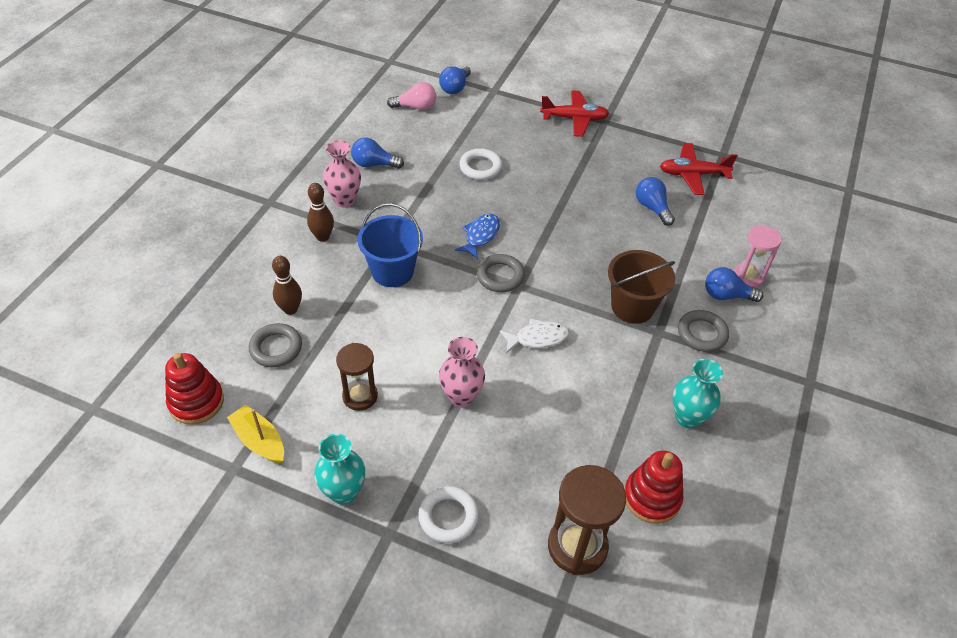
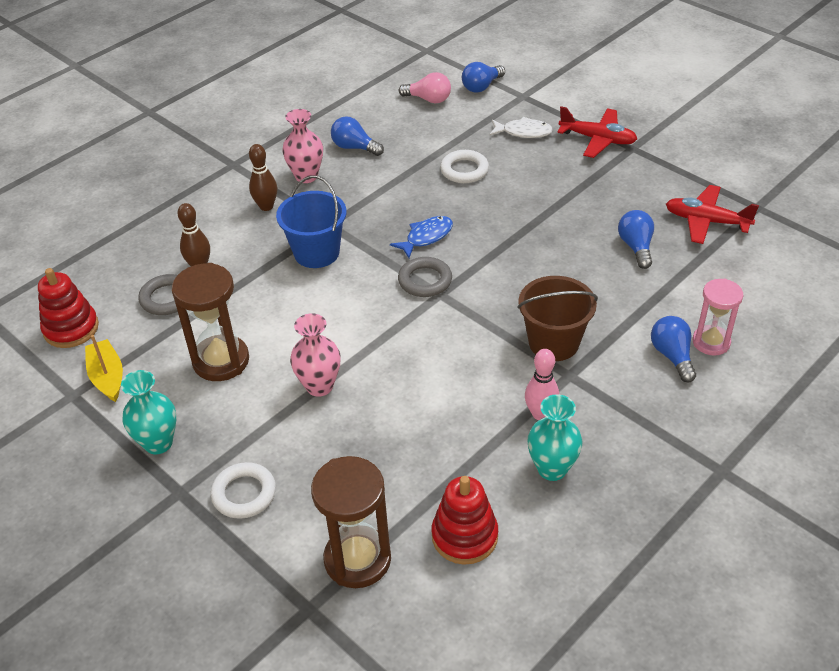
camera: 25 degrees right, 5 degrees down
brown hourglass [336,343,378,411] -> brown hourglass [172,263,249,381], size x1.53
white fish [500,319,569,353] -> white fish moved to [490,117,553,138]
grey ring [678,310,729,352] -> none
blue light bulb [705,267,764,302] -> blue light bulb turned 45 degrees clockwise [651,316,696,382]
none -> pink bowling pin [525,349,559,420]

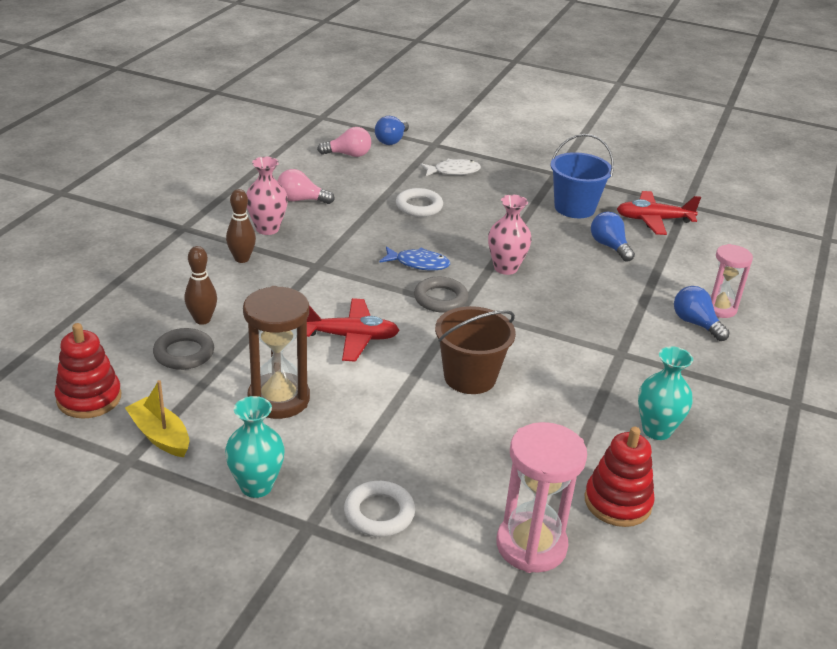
camera: 25 degrees left, 10 degrees down
blue bucket [276,175,347,268] -> blue bucket moved to [550,134,614,218]
pink vase [290,313,341,397] -> pink vase moved to [488,194,532,275]
brown hourglass [311,456,391,588] -> pink hourglass [496,422,587,573]
blue light bulb [331,116,384,156] -> pink light bulb [277,169,335,204]
blue fish [390,216,453,258] -> blue fish turned 75 degrees clockwise [379,246,450,270]
brown bucket [517,276,598,361] -> brown bucket moved to [435,306,516,394]
pink bowling pin [525,349,559,420] -> none
red plane [557,106,637,158] -> red plane moved to [307,298,400,362]

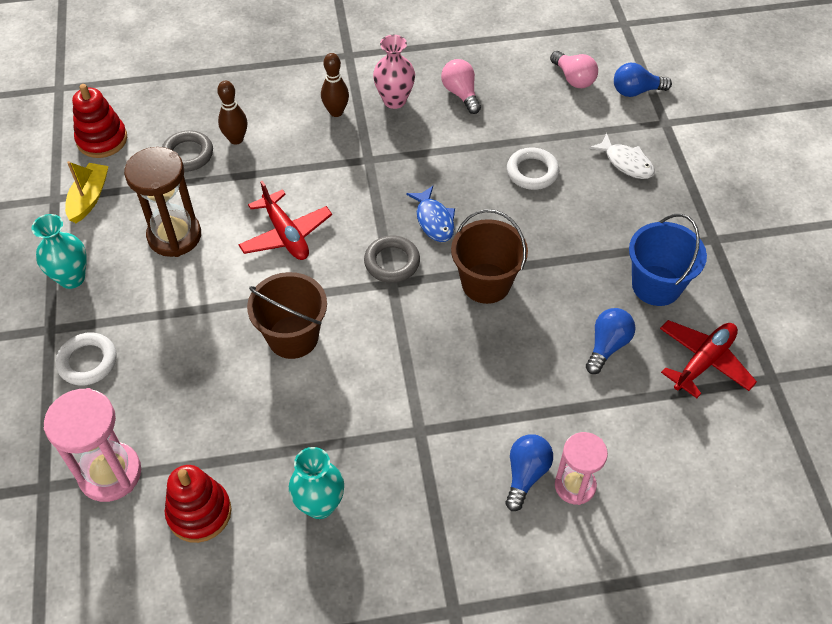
camera: 60 degrees right, 20 degrees up
pink vase [488,194,532,275] -> brown bucket [451,209,528,304]
red plane [617,191,701,235] -> red plane turned 75 degrees clockwise [660,320,757,398]

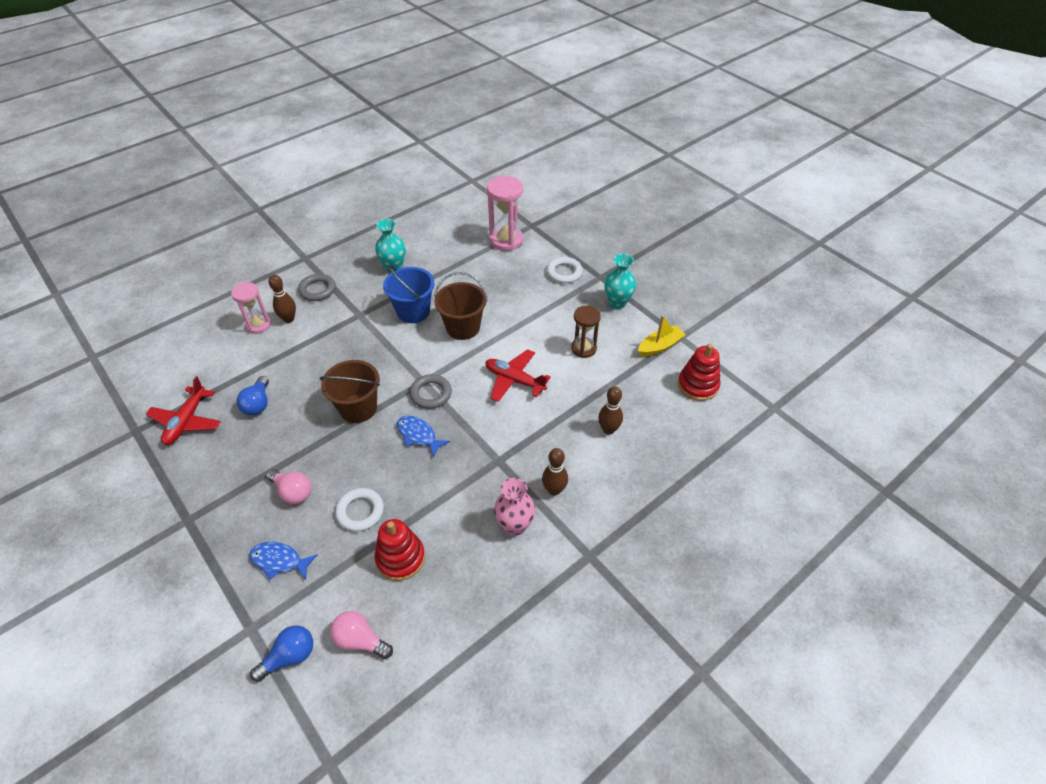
camera: 150 degrees right, 5 degrees down
yellow boat [65,161,109,223] -> yellow boat turned 105 degrees counterclockwise [638,315,686,356]
brown hourglass [124,147,201,257] -> brown hourglass [571,306,601,358], size x0.66
grey ring [162,130,213,172] -> grey ring moved to [298,274,336,301]
red stacking toy [165,465,232,543] -> red stacking toy moved to [375,519,425,581]
pink light bulb [441,59,481,114] -> pink light bulb moved to [266,469,311,504]
blue light bulb [505,434,553,511] -> brown bowling pin [269,275,296,323]
white fish [589,133,655,179] -> blue fish [249,542,318,580]
blue bucket [629,214,707,306] -> blue bucket moved to [383,265,434,323]

